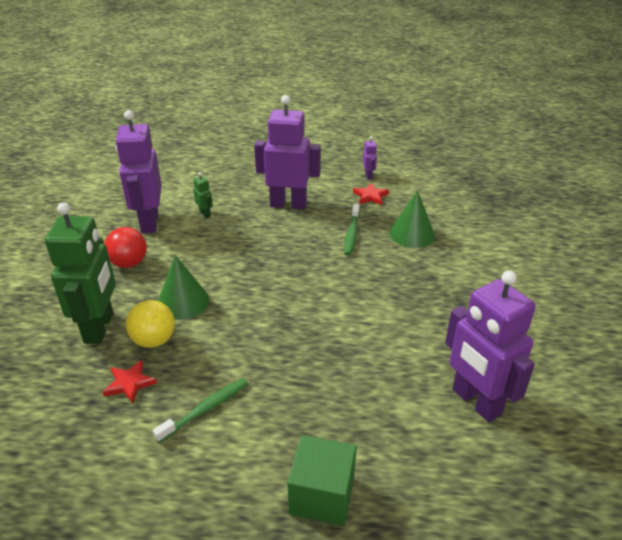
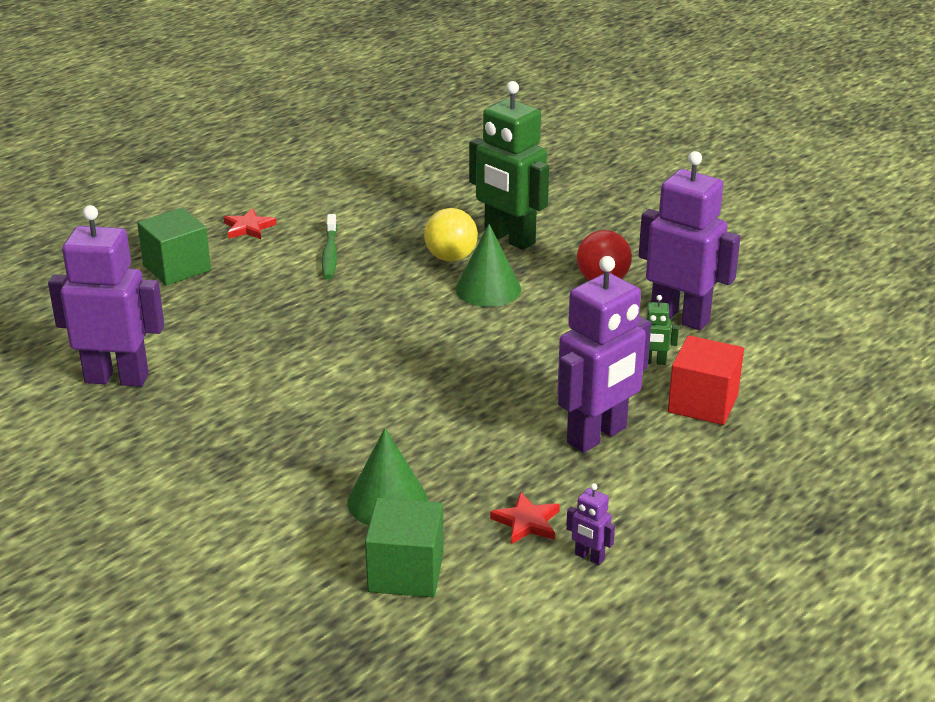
camera: 130 degrees right, 5 degrees down
red star [103,360,157,403] -> red star moved to [224,208,277,239]
green toothbrush [344,204,359,256] -> none
none -> green cube [365,498,444,597]
none -> red cube [668,335,744,425]

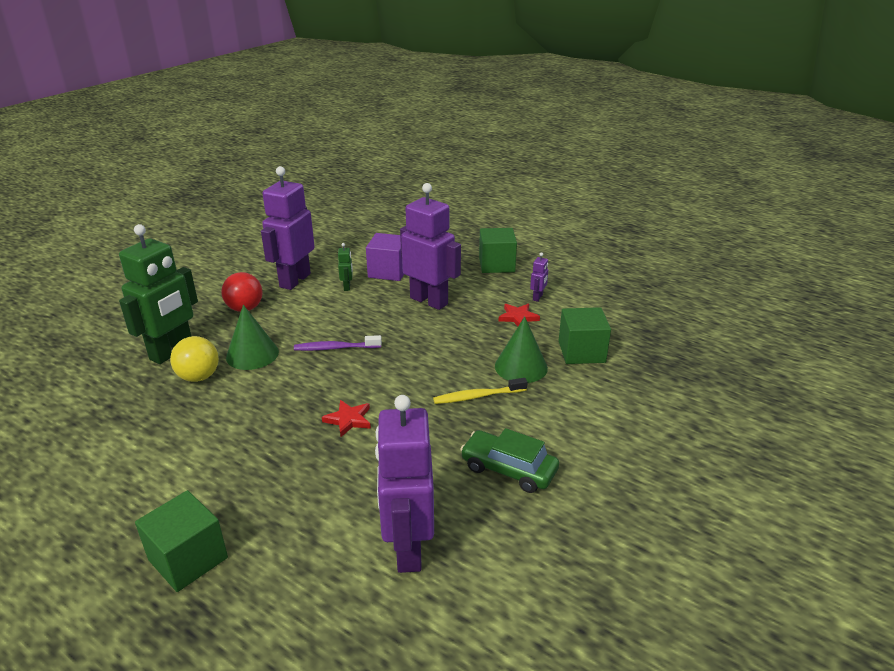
camera: 100 degrees left, 0 degrees up
red star [224,208,277,239] -> red star moved to [322,400,371,437]
green toothbrush [322,214,337,279] -> none
red cube [668,335,744,425] -> purple cube [366,233,404,281]
none -> purple toothbrush [294,335,382,351]
none -> yellow toothbrush [433,378,528,404]
none -> green car [460,428,559,493]
none -> green cube [479,228,517,273]

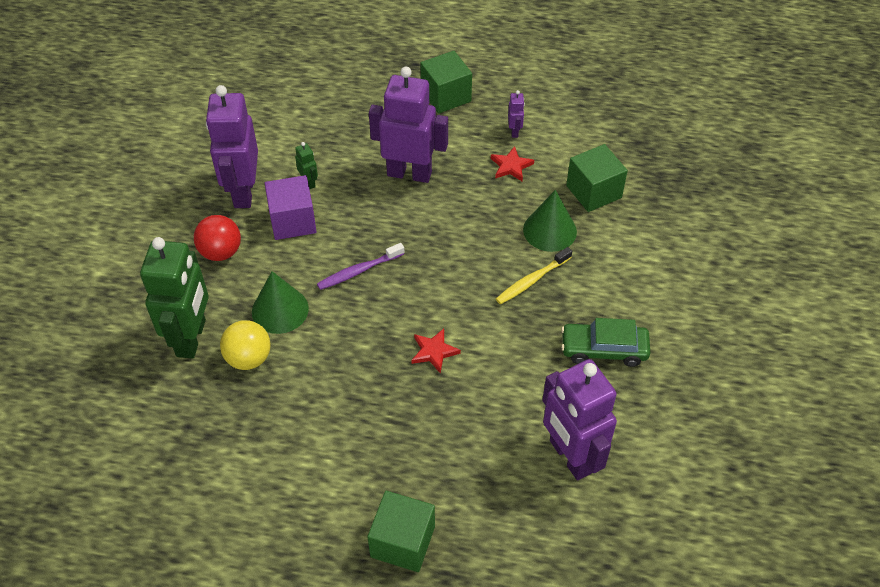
camera: 25 degrees left, 20 degrees up
purple cube [366,233,404,281] -> purple cube moved to [265,175,317,240]

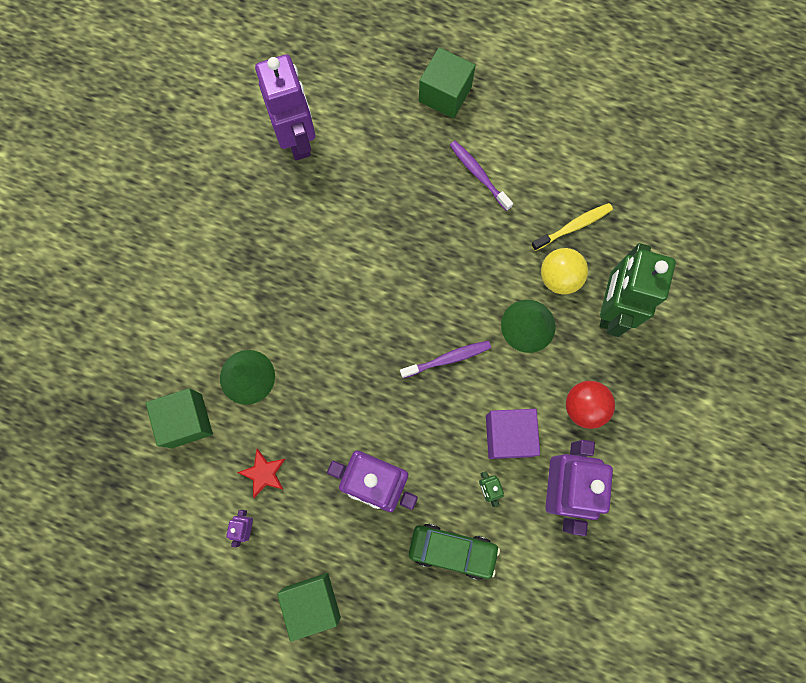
camera: 170 degrees left, 25 degrees up
red star [411,328,461,374] -> none
yellow toothbrush [496,247,572,305] -> yellow toothbrush moved to [531,203,613,251]
green car [561,318,650,367] -> green car moved to [409,524,500,580]
none -> purple toothbrush [450,141,513,211]

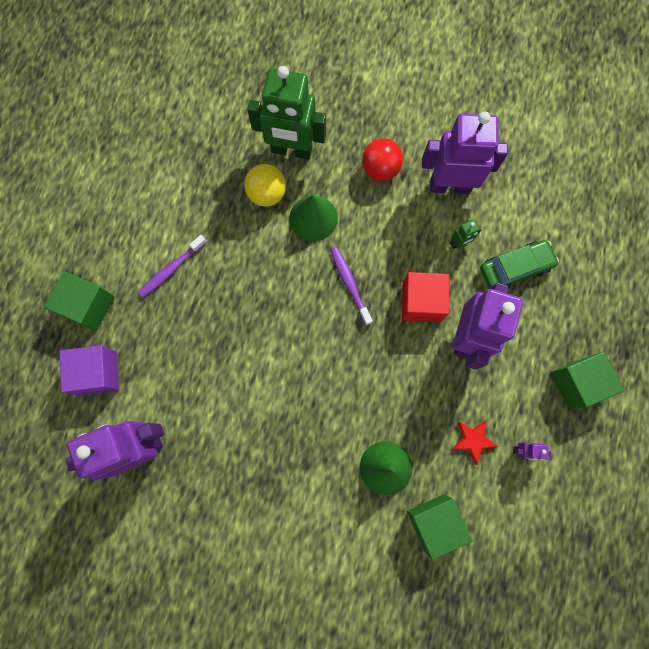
camera: 95 degrees left, 0 degrees up
green car [409,524,500,580] -> green car turned 60 degrees clockwise [480,240,559,289]
purple cube [486,409,540,459] -> purple cube moved to [60,345,119,396]
yellow toothbrush [531,203,613,251] -> none
none -> red cube [402,272,449,322]

